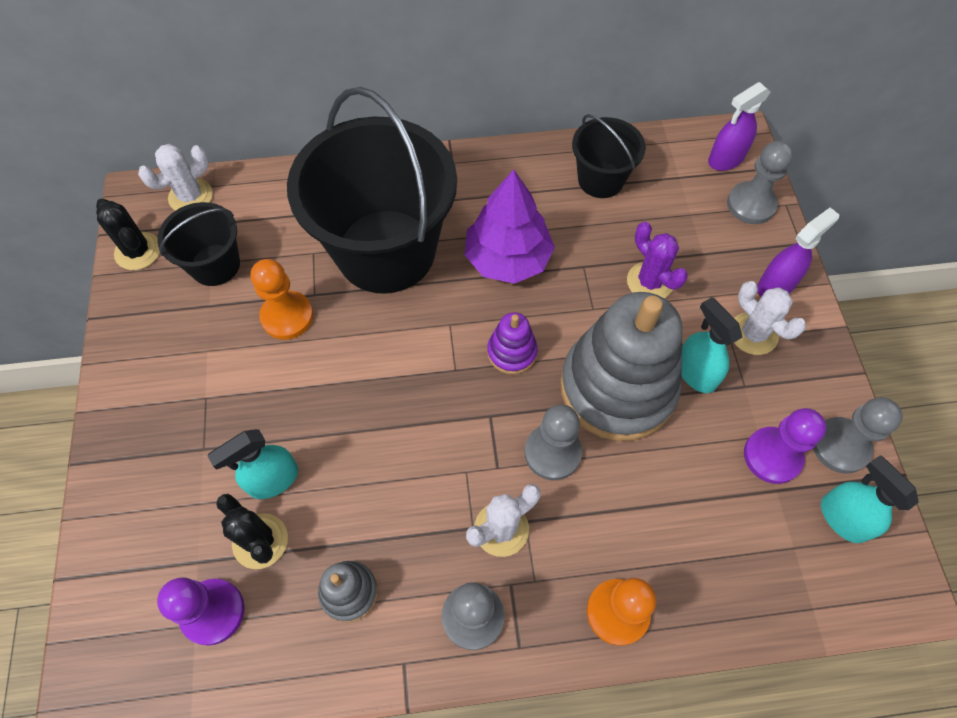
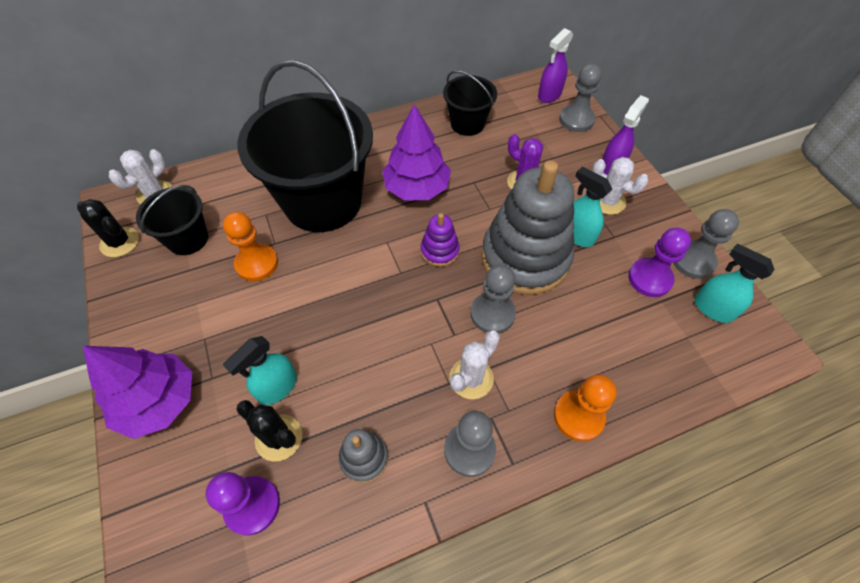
camera: 15 degrees left, 5 degrees down
none -> purple tree [83,346,192,439]

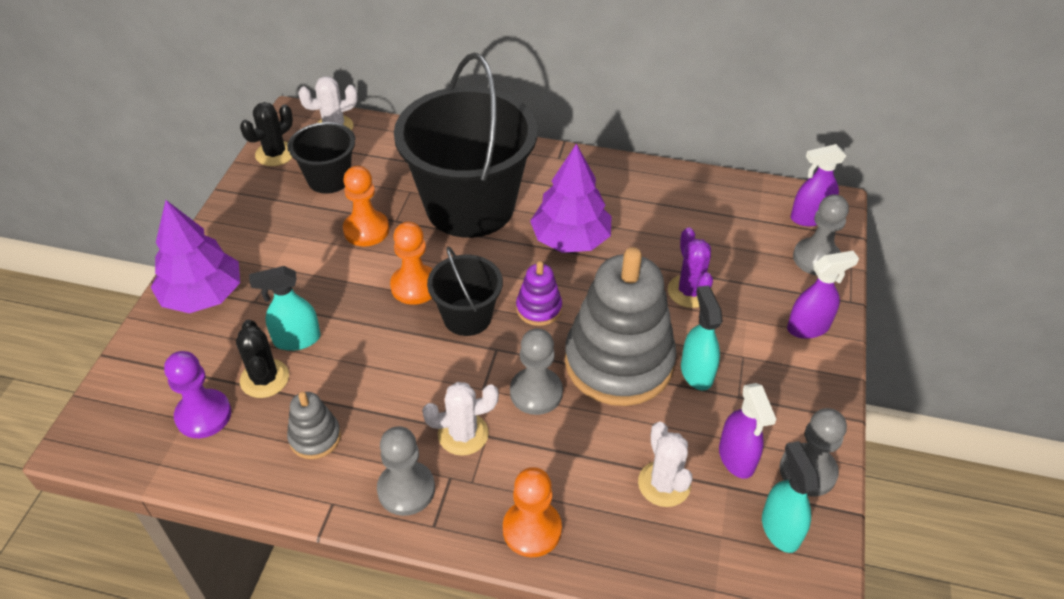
camera: 35 degrees right, 10 degrees down
black cactus [77,199,139,257] -> black cactus turned 60 degrees clockwise [240,102,293,166]
black bucket [443,70,497,136] -> black bucket moved to [427,246,503,336]
white cactus [592,157,649,215] -> white cactus moved to [638,422,692,507]
purple pawn [628,228,691,297] -> purple spray bottle [719,383,776,479]
none -> orange pawn [390,222,432,305]

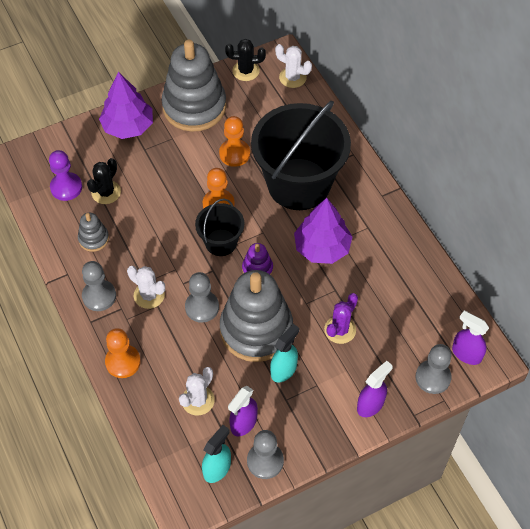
camera: 50 degrees right, 10 degrees up
turquoise spray bottle [249,266,320,351] -> none
black bucket [287,122,356,194] -> none
purple spray bottle [787,251,859,339] -> purple spray bottle turned 75 degrees counterclockwise [357,361,393,417]
none -> grey stacking toy [161,40,226,132]

